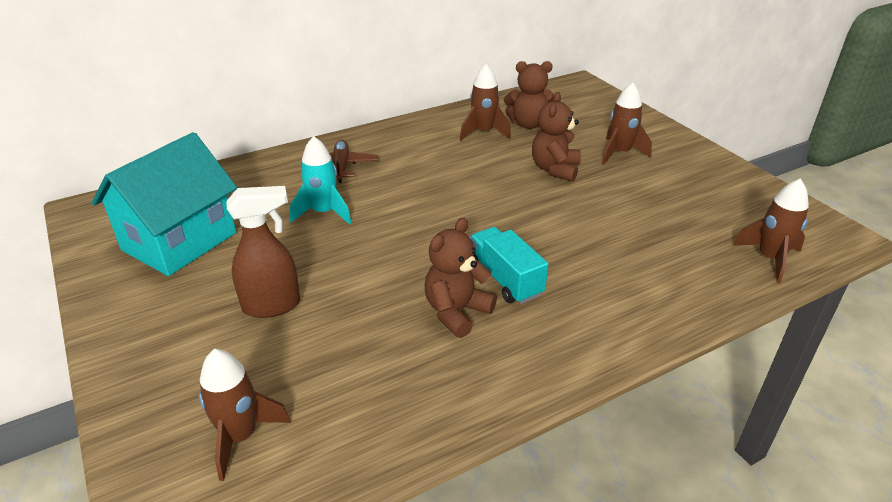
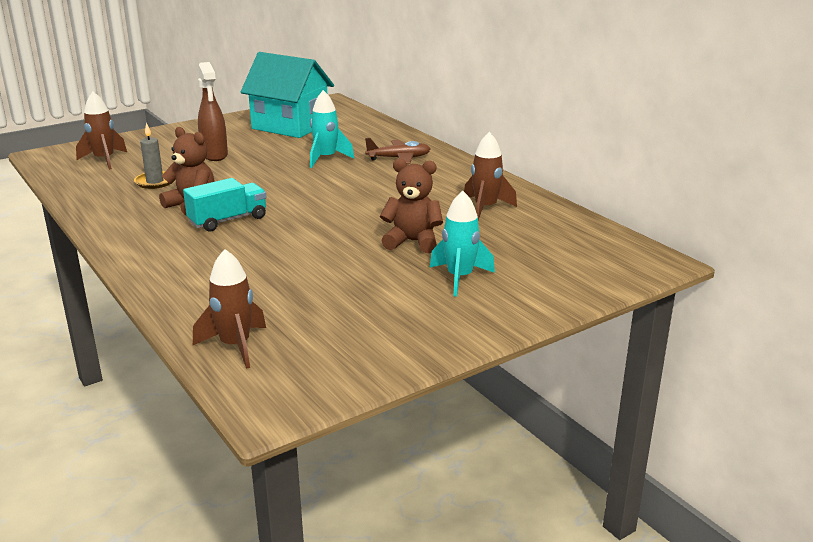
camera: 85 degrees right, 10 degrees down
brown teddy bear [504,61,554,129] -> none
brown rocket [602,82,652,165] -> turquoise rocket [429,191,495,297]
none -> grey candle [134,123,170,189]

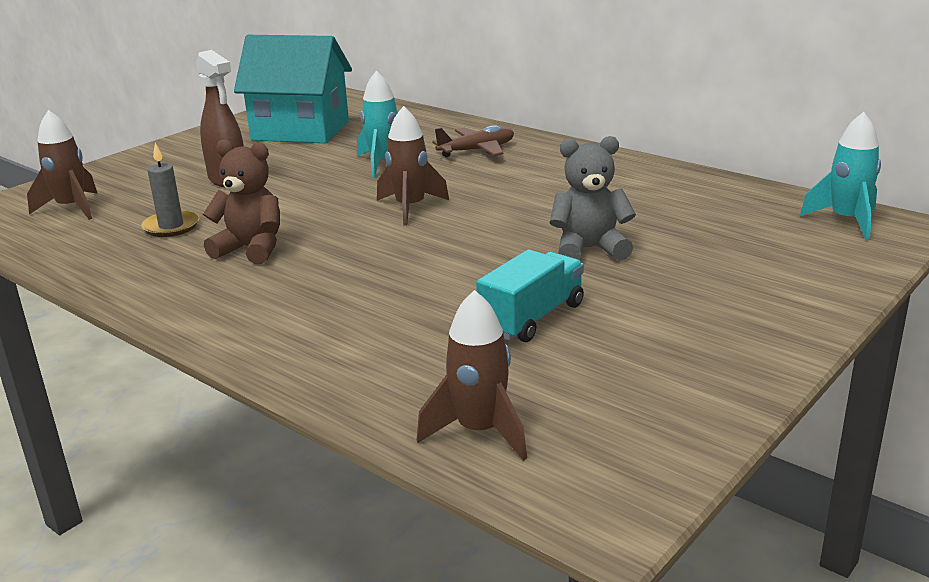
camera: 15 degrees left, 0 degrees up
turquoise truck [183,178,266,232] -> turquoise truck moved to [476,249,584,342]
brown teddy bear [380,159,443,253] -> grey teddy bear [550,136,636,261]
turquoise rocket [429,191,495,297] -> turquoise rocket moved to [800,112,881,240]
brown rocket [464,132,517,220] -> brown rocket moved to [377,106,449,225]

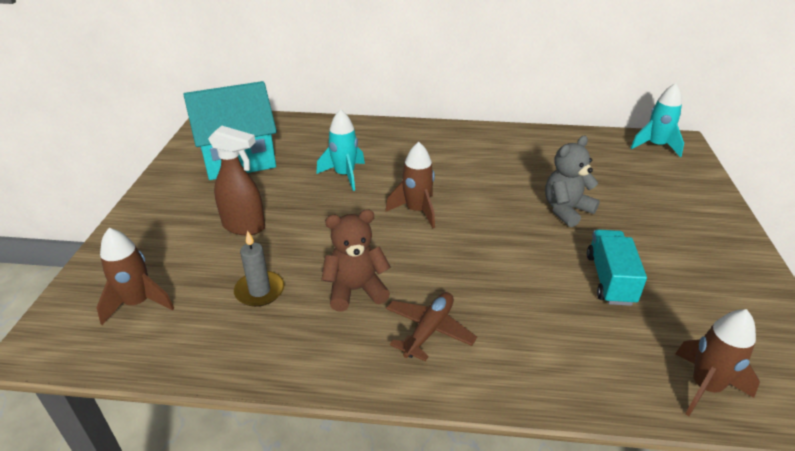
camera: 35 degrees left, 10 degrees up
brown plane [432,125,514,158] -> brown plane moved to [386,292,477,361]

